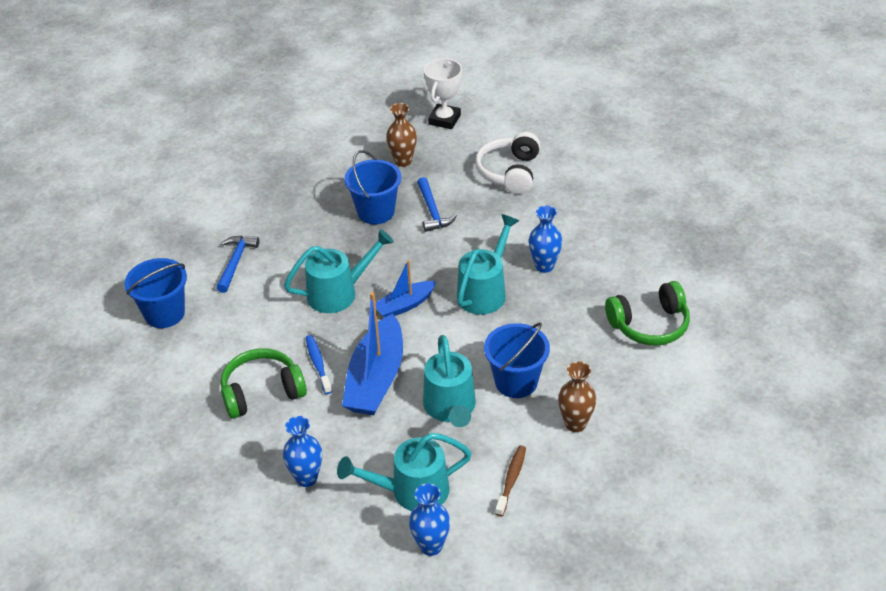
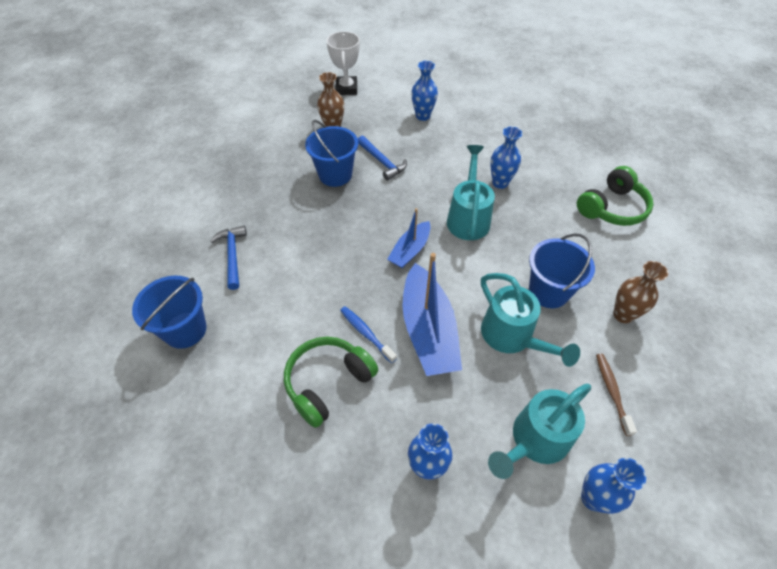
camera: 25 degrees left, 10 degrees up
turquoise watering can [284,229,394,313] -> none
white headphones [475,132,540,194] -> blue vase [411,61,438,121]

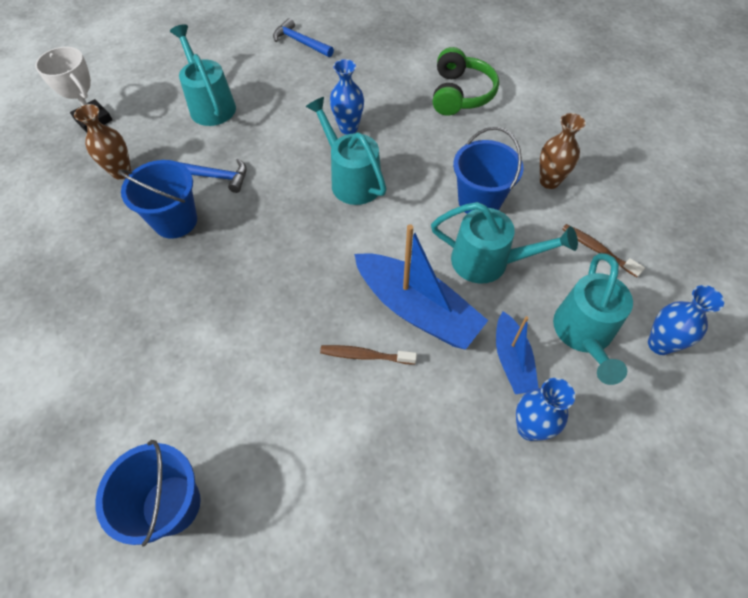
camera: 40 degrees left, 5 degrees up
blue hammer [210,226,247,290] -> blue hammer moved to [273,18,334,57]
green headphones [284,337,378,428] -> none
blue toothbrush [340,306,397,363] -> brown toothbrush [320,345,417,365]
blue boat [387,208,430,268] -> blue boat moved to [496,311,539,394]
blue vase [411,61,438,121] -> turquoise watering can [170,24,236,126]

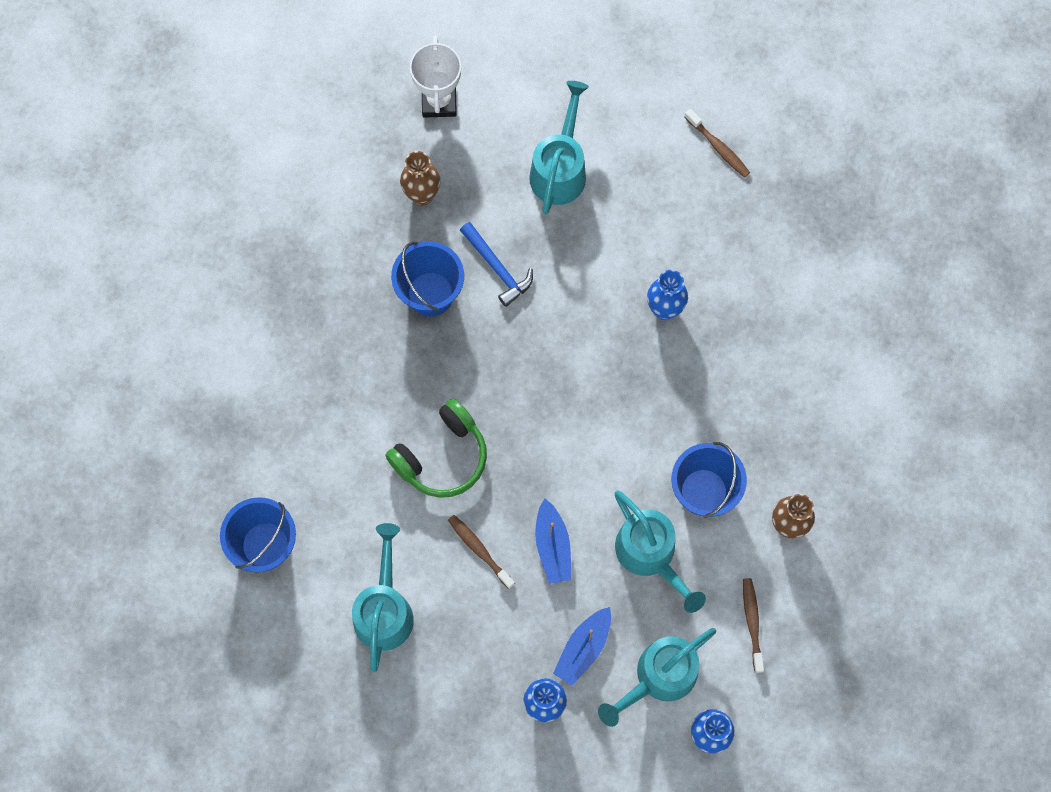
camera: 40 degrees right, 15 degrees up
blue hammer [273,18,334,57] -> brown toothbrush [685,109,750,178]
turquoise watering can [306,97,387,205] -> turquoise watering can moved to [352,523,414,672]
blue boat [354,224,488,350] -> blue boat [535,499,571,584], size x0.57
green headphones [433,47,499,116] -> green headphones moved to [385,399,487,498]

